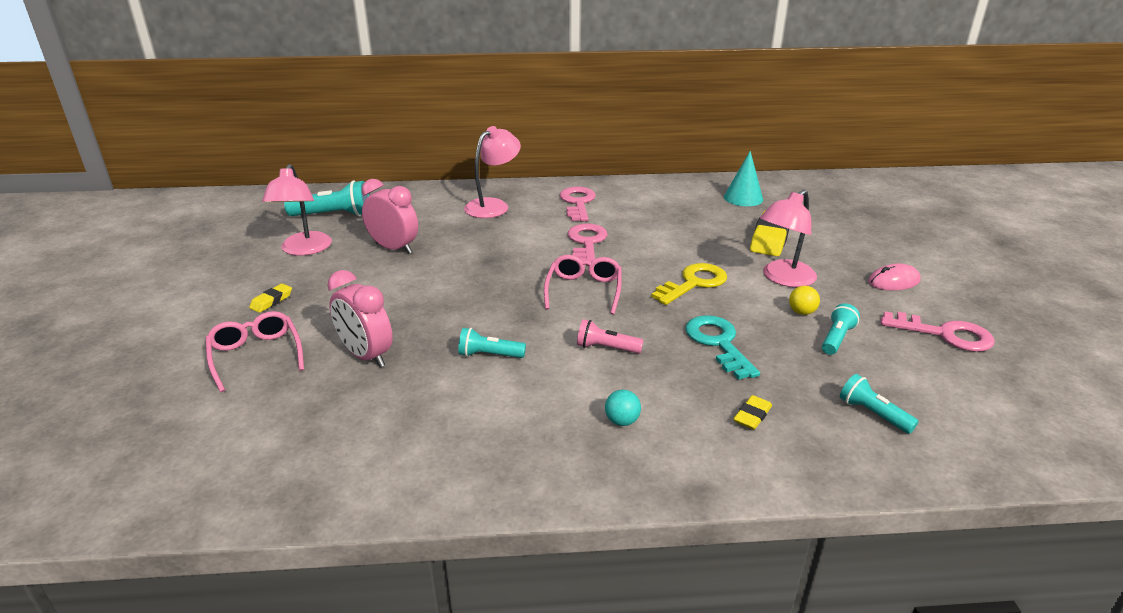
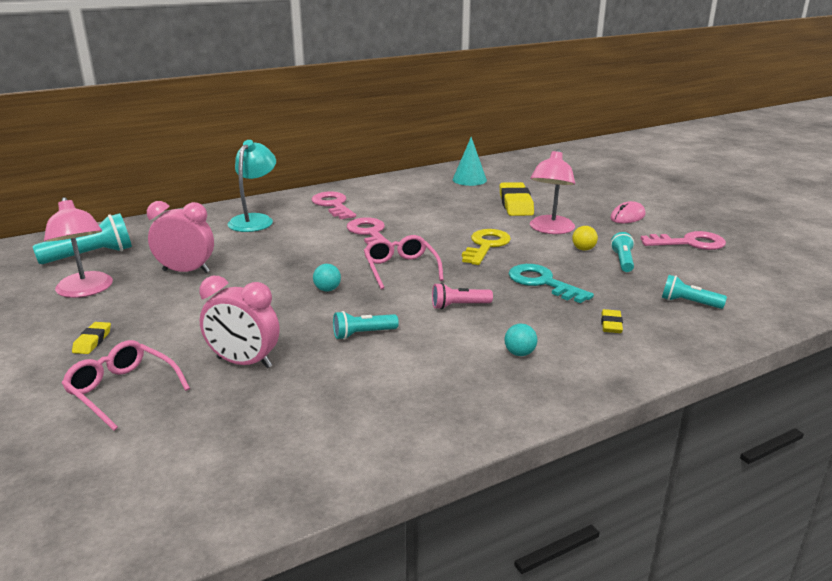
camera: 25 degrees left, 5 degrees down
pink lamp [464,126,521,218] -> turquoise lamp [228,140,276,232]
none -> turquoise ball [313,264,341,292]

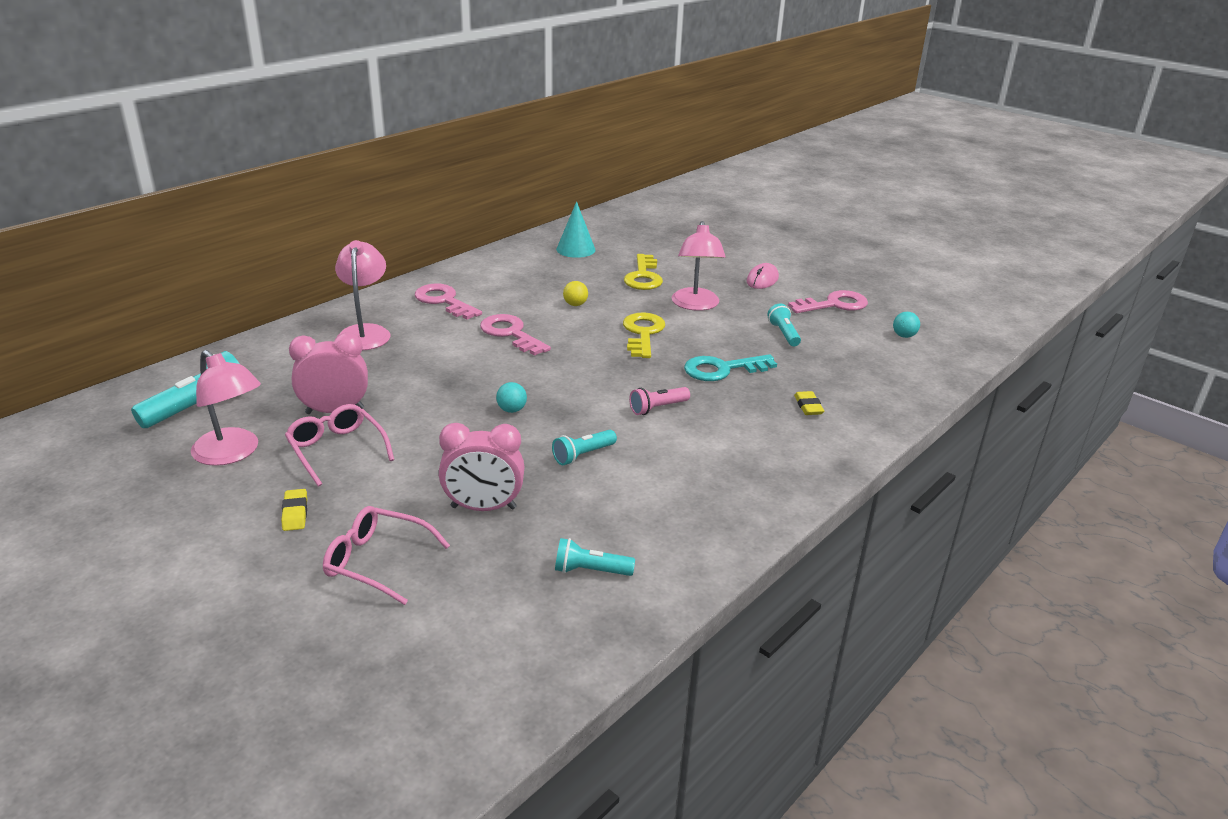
camera: 20 degrees left, 5 degrees up
turquoise lamp [228,140,276,232] -> pink lamp [335,240,390,350]
pink glasses [364,235,444,289] -> pink glasses moved to [285,404,394,487]
yellow eraser [500,182,534,216] -> yellow key [624,254,663,290]
turquoise ball [505,324,537,356] -> turquoise ball moved to [893,312,920,338]
turquoise key [509,264,594,303] -> turquoise key turned 45 degrees counterclockwise [684,354,777,381]
yellow ball [572,226,598,251] -> yellow ball moved to [563,281,588,306]
turquoise flashlight [662,275,727,309] -> turquoise flashlight moved to [555,538,635,576]

